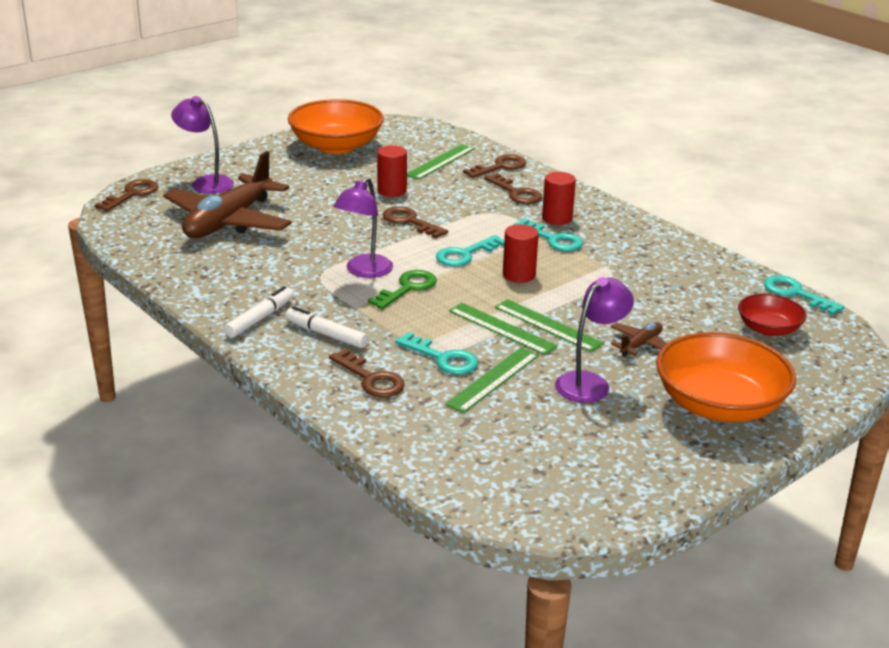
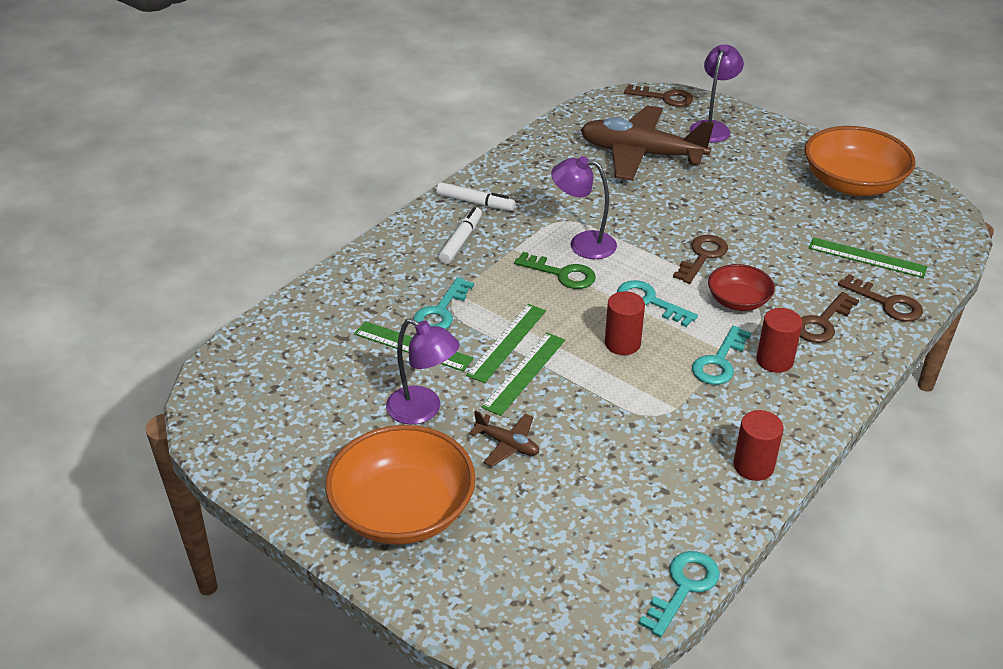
camera: 80 degrees right, 10 degrees up
brown key [329,349,405,397] -> none
red cylinder [377,145,407,197] -> red cylinder moved to [733,410,784,481]
red bowl [738,294,807,336] -> red bowl moved to [708,264,775,311]

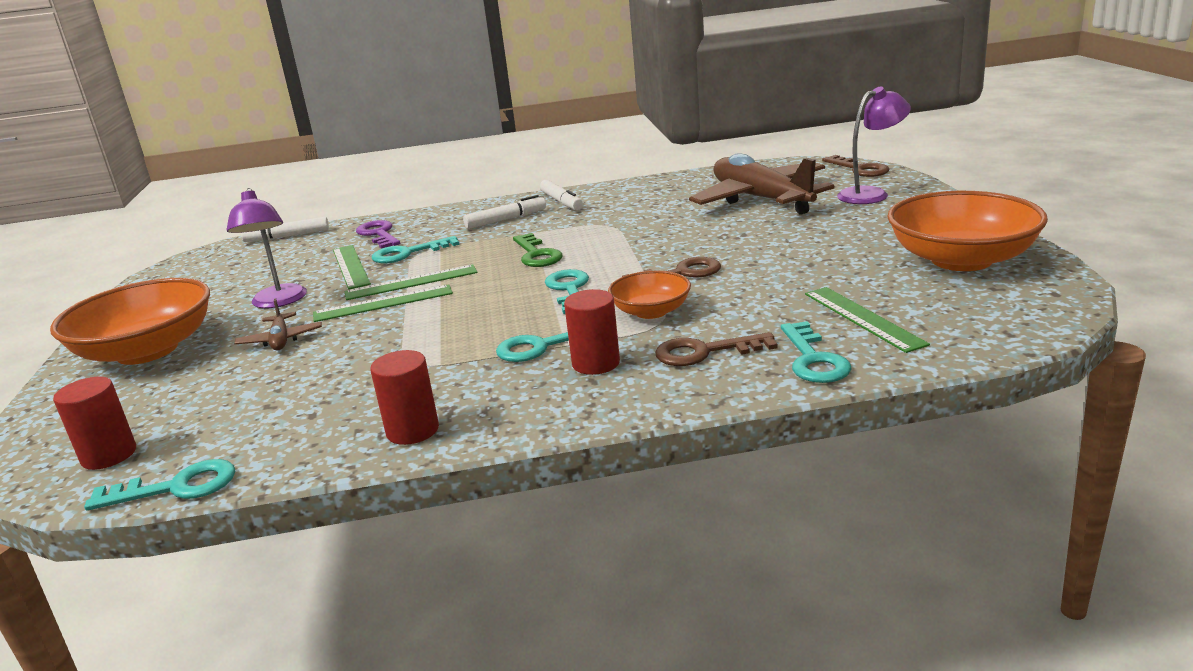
camera: 45 degrees right, 15 degrees down
purple lamp [551,156,617,259] -> none
red cylinder [605,291,645,355] -> red cylinder moved to [53,376,136,470]
red bowl [708,264,775,311] -> orange bowl [608,271,691,319]
brown key [838,274,923,322] -> turquoise key [781,321,851,383]
none -> white marker [241,217,329,242]
none -> purple key [356,220,400,249]

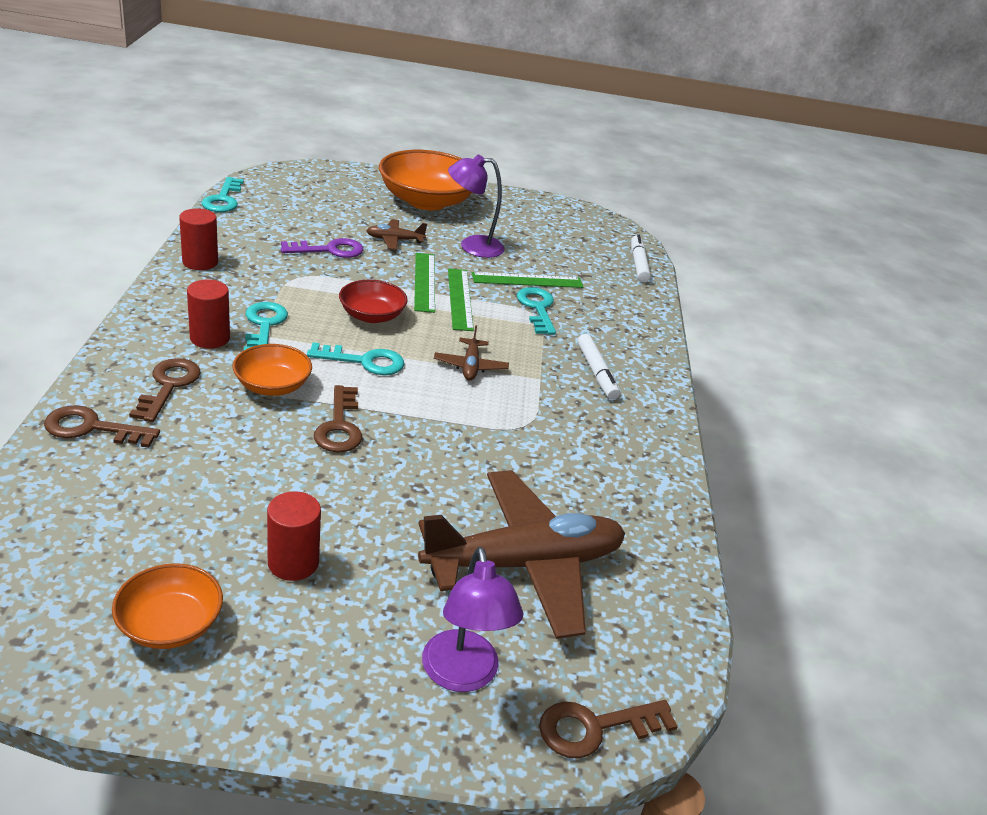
camera: 95 degrees right, 10 degrees up
red cylinder [53,376,136,470] -> red cylinder moved to [267,491,321,581]
purple key [356,220,400,249] -> purple key moved to [281,238,363,258]
green key [513,233,562,267] -> brown plane [434,325,509,380]
white marker [540,180,583,210] -> none
turquoise key [781,321,851,383] -> brown key [44,405,160,448]
green ruler [805,287,930,353] -> none
orange bowl [887,191,1048,271] -> orange bowl [112,563,223,649], size x0.54
none -> red bowl [339,280,408,323]

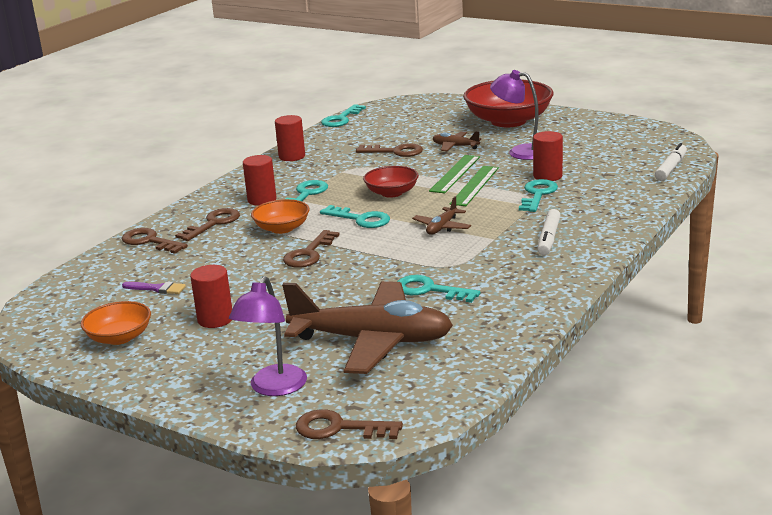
camera: 35 degrees right, 10 degrees down
purple key [281,238,363,258] -> brown key [356,143,423,157]
orange bowl [379,150,472,210] -> red bowl [463,80,554,127]
green ruler [472,272,583,288] -> red cylinder [533,131,563,181]
none -> purple brush [122,282,186,294]
none -> turquoise key [397,275,480,303]

